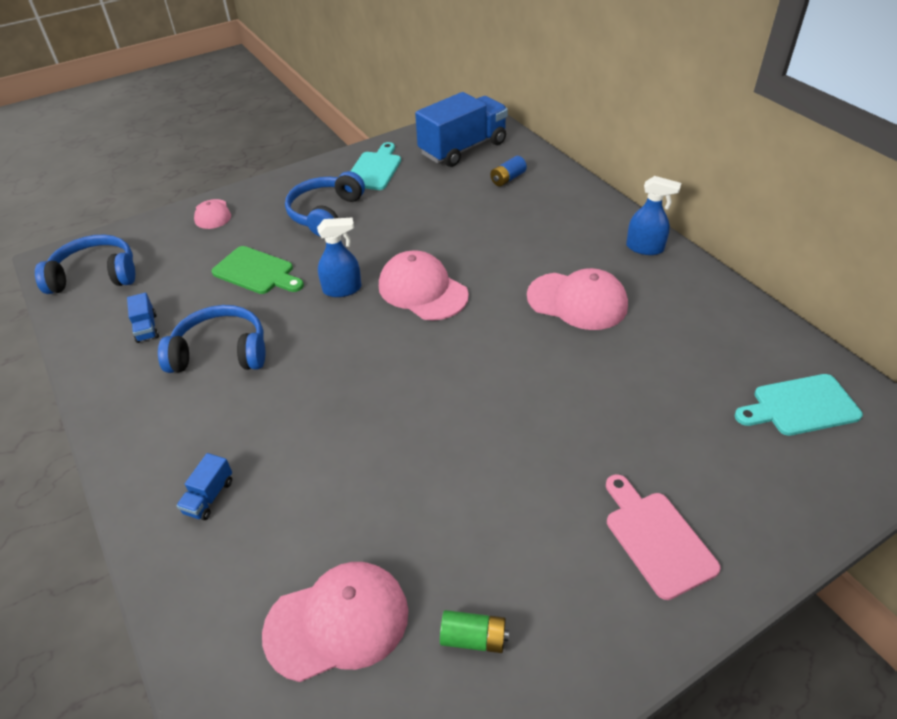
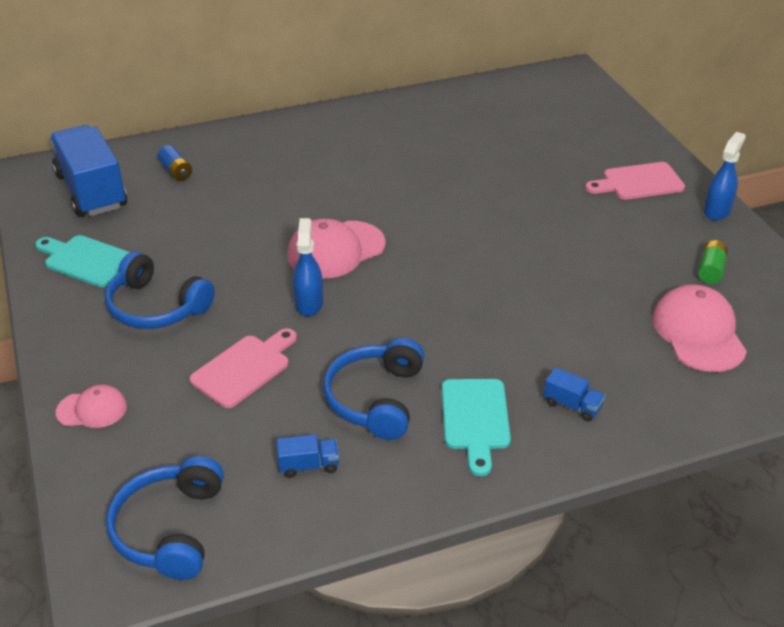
camera: 80 degrees left, 5 degrees down
green cutting board [211,246,304,294] -> pink cutting board [190,328,297,408]
pink cap [527,268,628,330] -> none
blue spray bottle [626,176,681,255] -> blue spray bottle moved to [704,132,746,220]
turquoise cutting board [735,374,863,436] -> turquoise cutting board moved to [442,379,511,476]

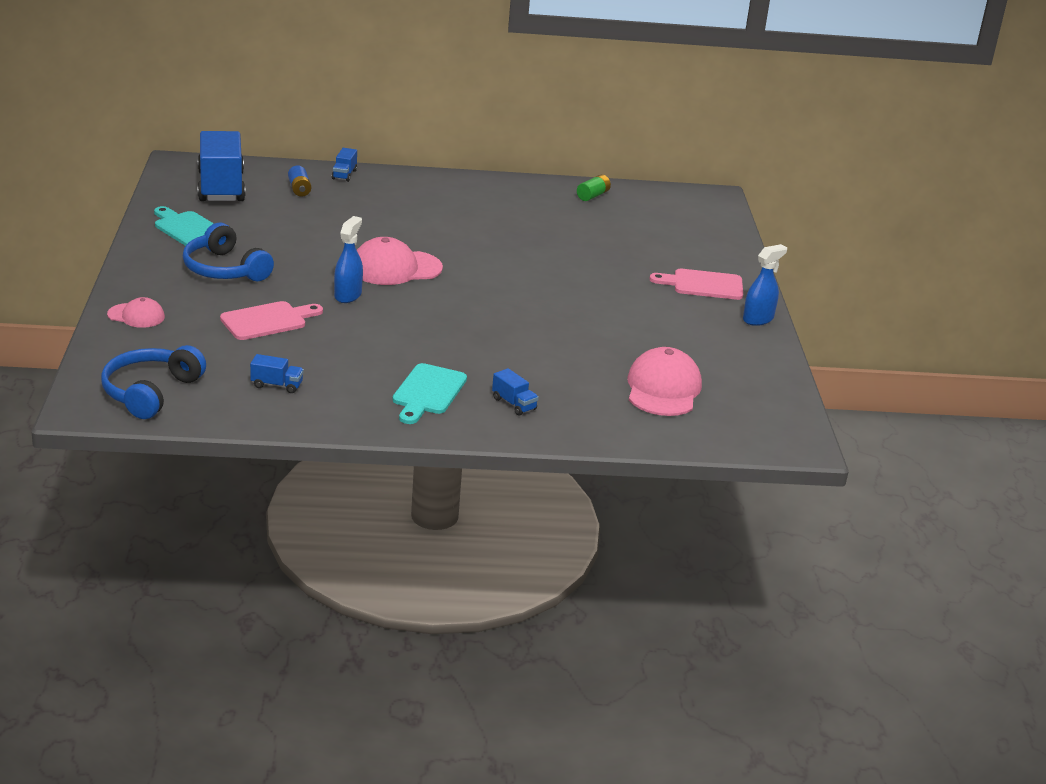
camera: 15 degrees right, 10 degrees down
blue headphones [323,338,424,440] -> none
green battery [698,240,728,284] -> green battery moved to [577,174,611,201]
none -> blue truck [332,148,357,182]

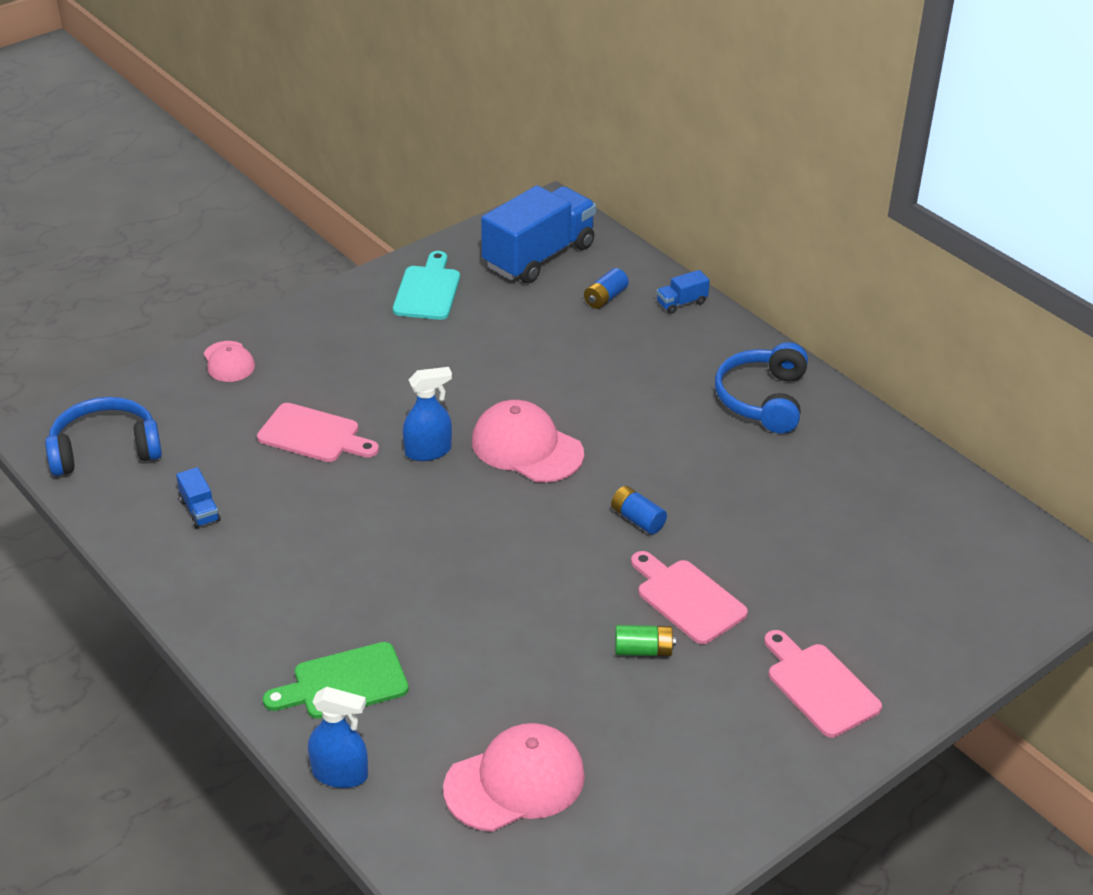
camera: 55 degrees right, 10 degrees up
blue headphones [183,223,274,281] -> blue headphones moved to [715,342,808,433]
turquoise cutting board [392,363,467,424] -> none
blue truck [492,368,539,416] -> green cutting board [263,642,409,719]
green battery [577,174,611,201] -> green battery moved to [615,625,676,656]
blue spray bottle [743,244,787,326] -> blue spray bottle moved to [308,687,368,788]
none -> blue battery [611,486,667,534]
none -> pink cutting board [631,551,748,644]

